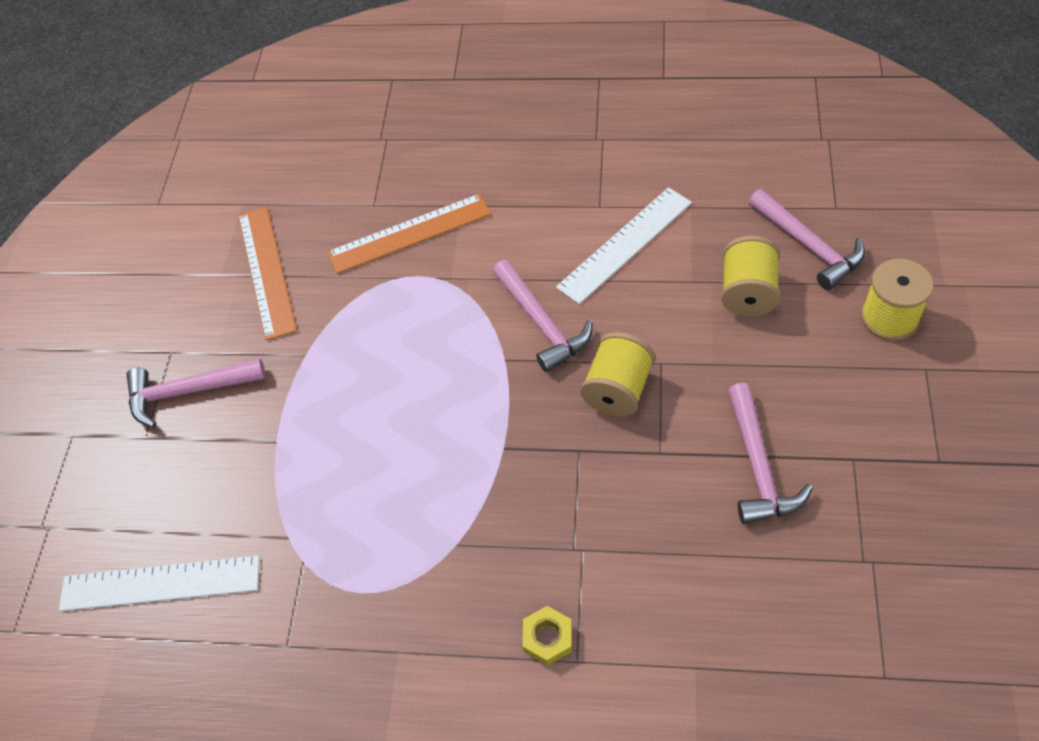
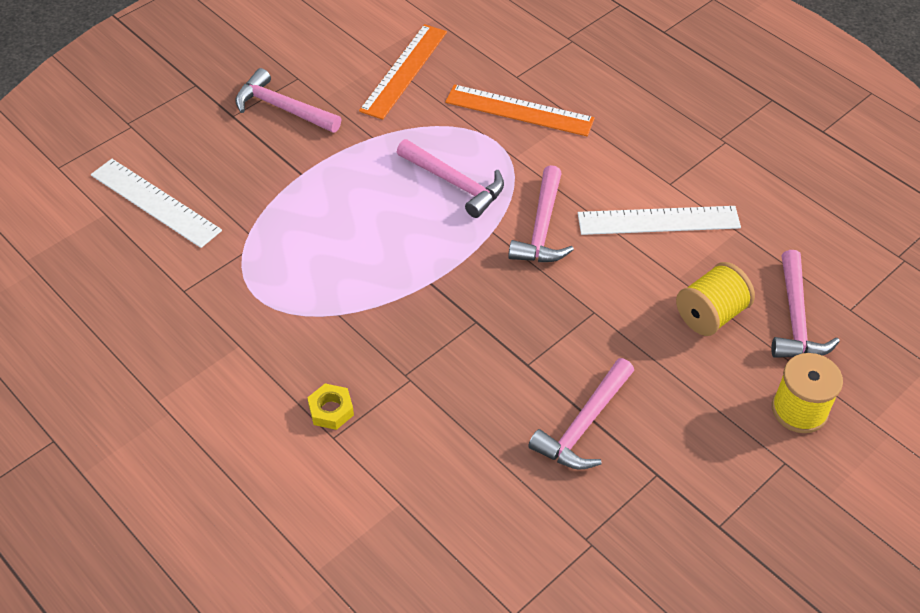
camera: 35 degrees right, 5 degrees down
yellow spool [580,332,655,416] -> none
none -> pink hammer [397,139,504,218]

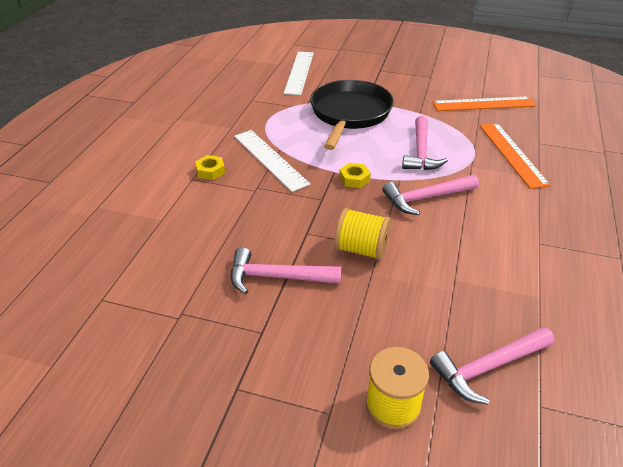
camera: 60 degrees right, 10 degrees down
pink hammer [235,68,341,133] -> none
white ruler [578,206,741,235] -> white ruler moved to [234,130,310,192]
yellow spool [676,262,755,336] -> yellow spool moved to [334,208,391,260]
none -> black pan [310,80,394,150]
none -> yellow nut [339,163,371,188]

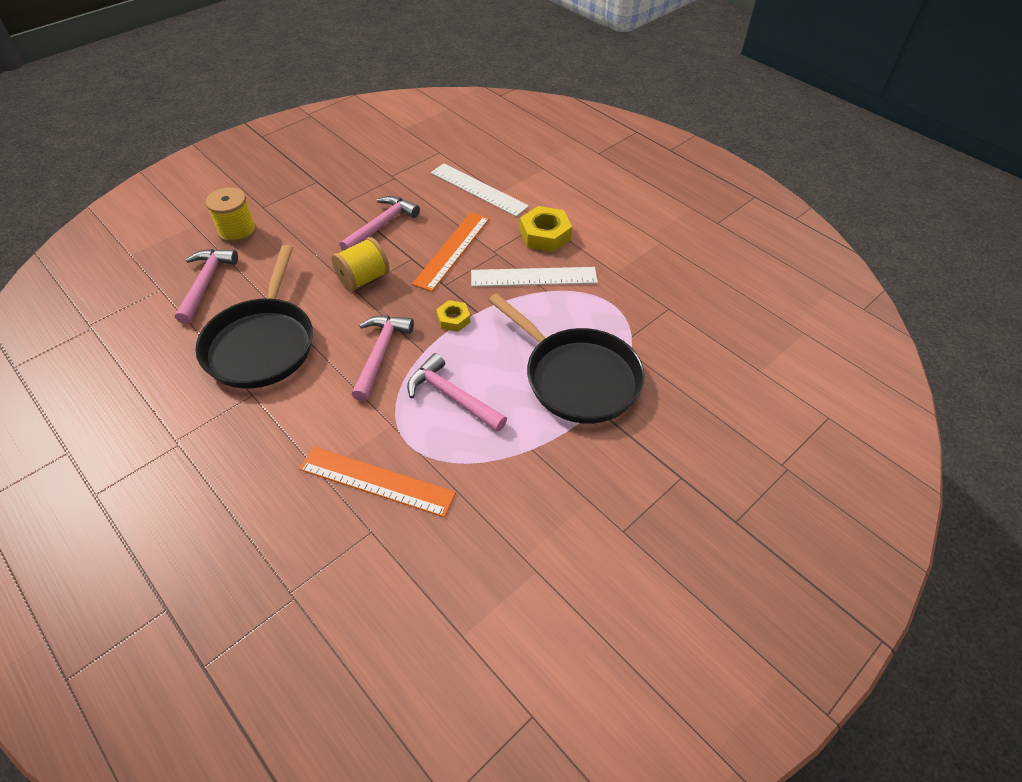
camera: 120 degrees right, 10 degrees up
yellow nut [195,155,225,180] -> yellow nut [520,206,572,252], size x1.70
white ruler [284,52,314,95] -> white ruler moved to [431,164,529,217]
orange ruler [433,96,536,111] -> orange ruler moved to [412,212,490,292]
none -> black pan [195,245,313,389]

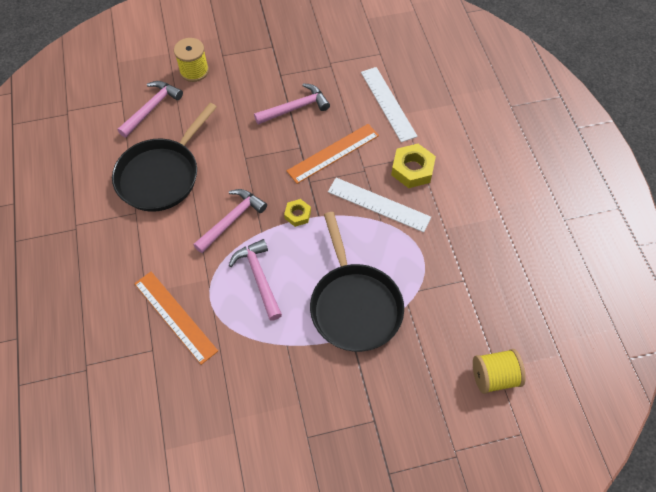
camera: 30 degrees right, 10 degrees up
yellow spool [331,237,390,291] -> yellow spool moved to [473,349,526,394]

